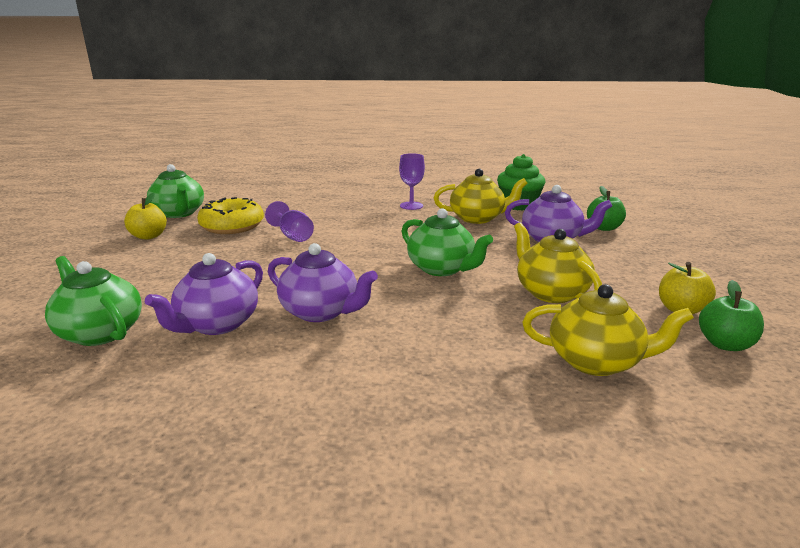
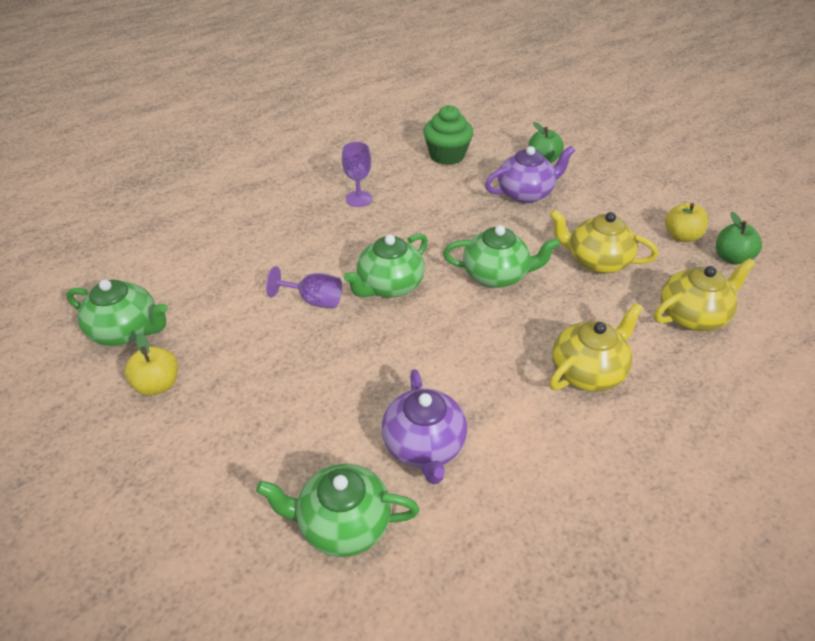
camera: 40 degrees left, 20 degrees up
yellow donut [197,197,264,234] -> none
purple teapot [268,243,378,322] -> none
yellow teapot [434,169,528,224] -> yellow teapot moved to [549,303,643,392]
none -> green teapot [344,233,428,298]

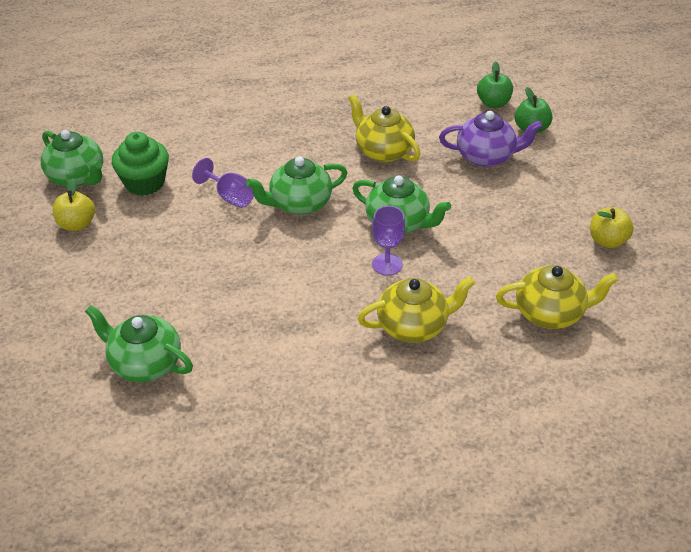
camera: 25 degrees right, 0 degrees up
purple goblet [342,142,372,207] -> purple goblet moved to [372,206,405,275]
purple teapot [382,369,467,484] -> none
green cupcake [423,105,473,165] -> green cupcake moved to [112,132,169,196]
yellow teapot [550,209,658,274] -> yellow teapot moved to [348,94,421,162]
green apple [716,212,762,264] -> green apple moved to [477,61,513,108]

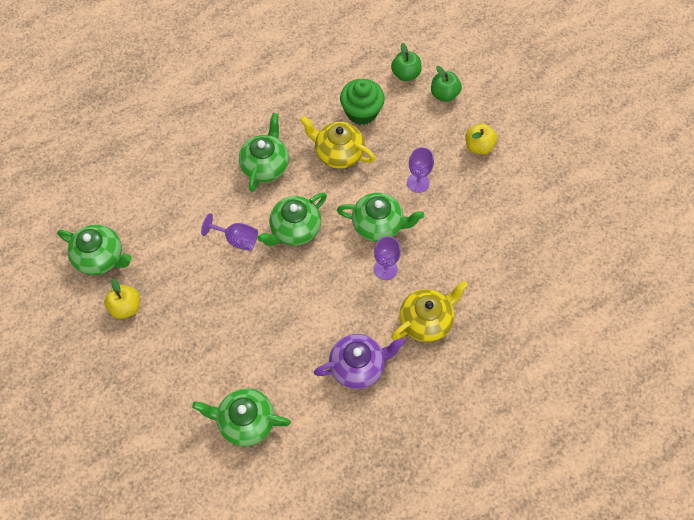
camera: 20 degrees left, 20 degrees up
green cupcake [112,132,169,196] -> green cupcake moved to [340,79,385,125]
purple teapot [439,111,543,167] -> purple teapot moved to [314,334,405,389]
yellow teapot [496,265,618,329] -> none
yellow apple [590,207,634,248] -> yellow apple moved to [465,124,497,155]
none -> green teapot [239,113,289,192]
none -> purple goblet [407,147,434,193]

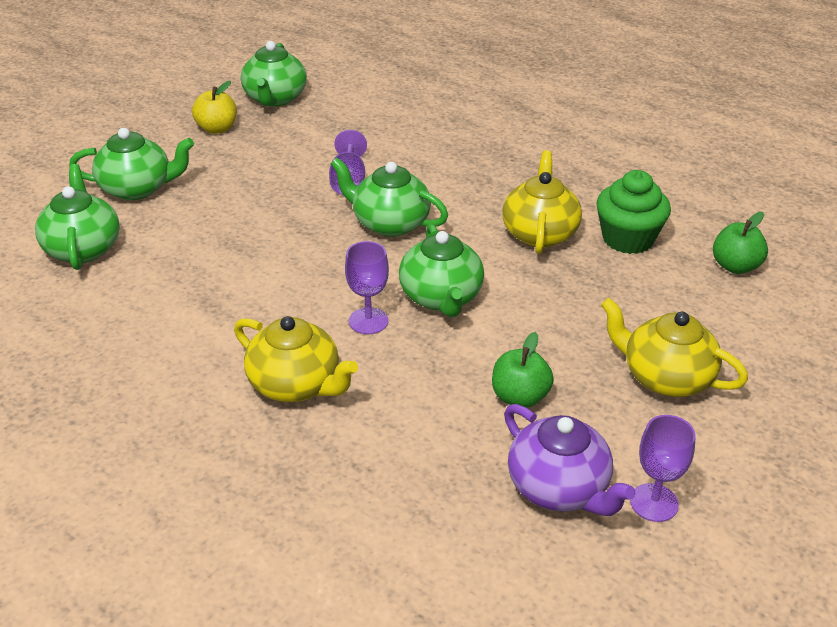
camera: 70 degrees right, 25 degrees down
green teapot [239,113,289,192] -> green teapot moved to [69,128,194,200]
purple teapot [314,334,405,389] -> purple teapot moved to [504,404,635,516]
purple goblet [407,147,434,193] -> purple goblet moved to [630,415,696,522]
green apple [431,66,462,102] -> green apple moved to [492,332,554,408]
yellow apple [465,124,497,155] -> yellow teapot [601,298,748,397]

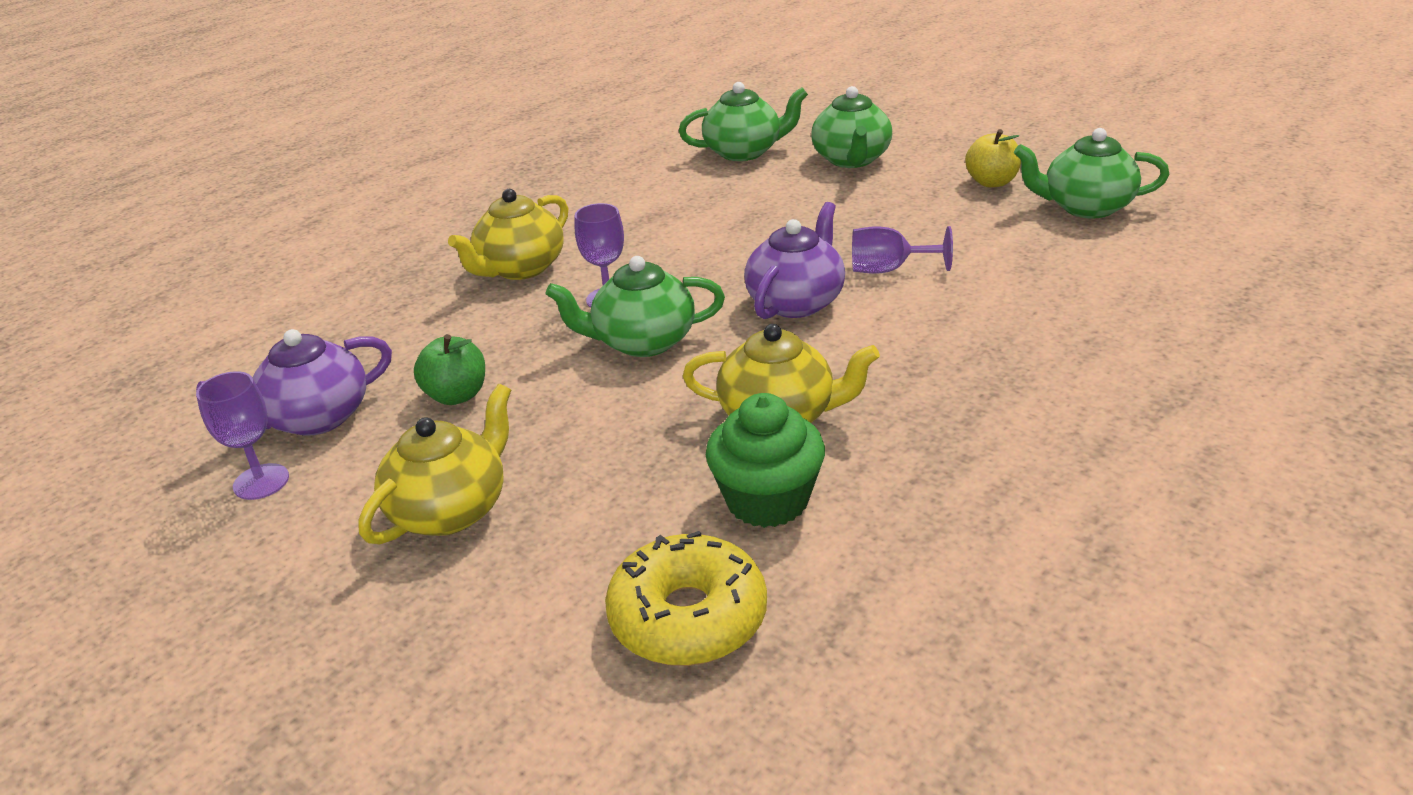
camera: 95 degrees right, 5 degrees down
green teapot [331,157,448,237] -> purple teapot [744,202,845,319]
green apple [713,212,768,274] -> yellow donut [605,531,767,666]

